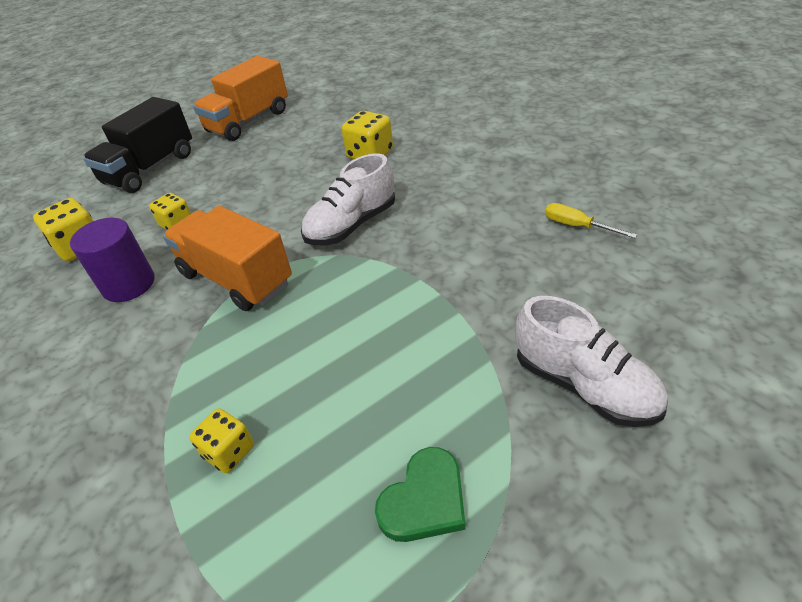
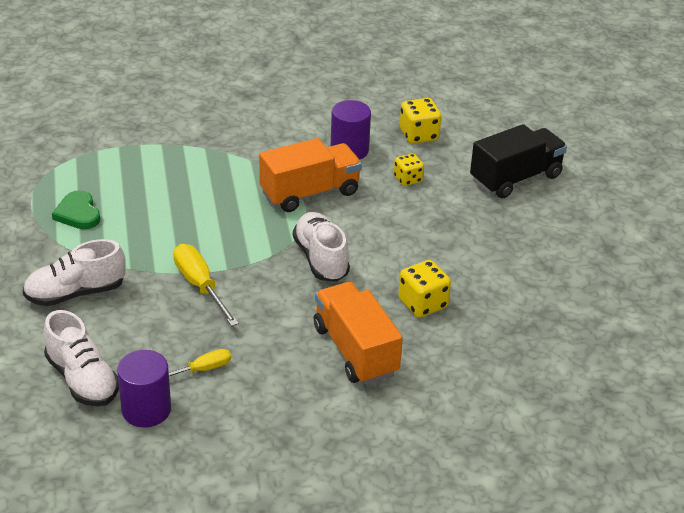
camera: 110 degrees right, 5 degrees down
black truck [83,97,192,193] -> black truck turned 90 degrees clockwise [470,124,567,199]
yellow dice [189,408,254,473] -> none
orange truck [193,56,288,141] -> orange truck moved to [314,282,403,385]
none -> white shoe [44,310,119,406]
none -> purple cylinder [117,350,171,427]
none -> yellow screwdriver [173,244,239,326]

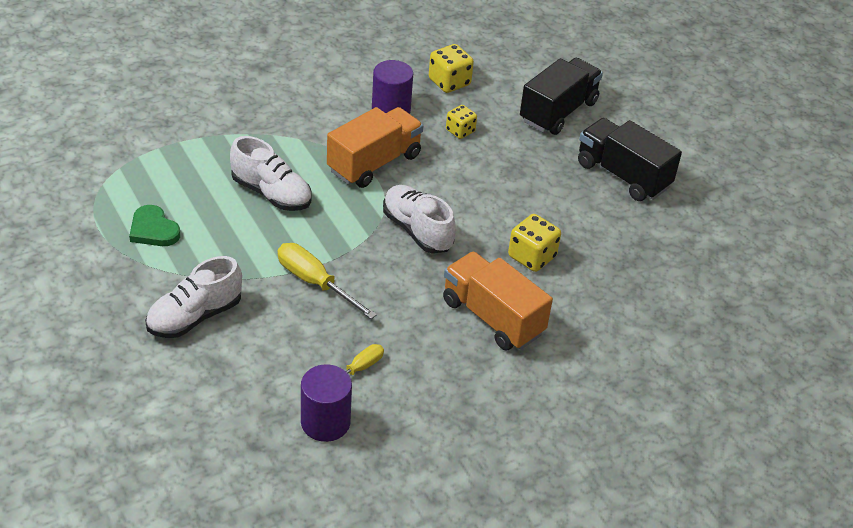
camera: 20 degrees left, 5 degrees up
white shoe [44,310,119,406] -> white shoe moved to [230,136,312,211]
none -> black truck [578,118,682,201]

